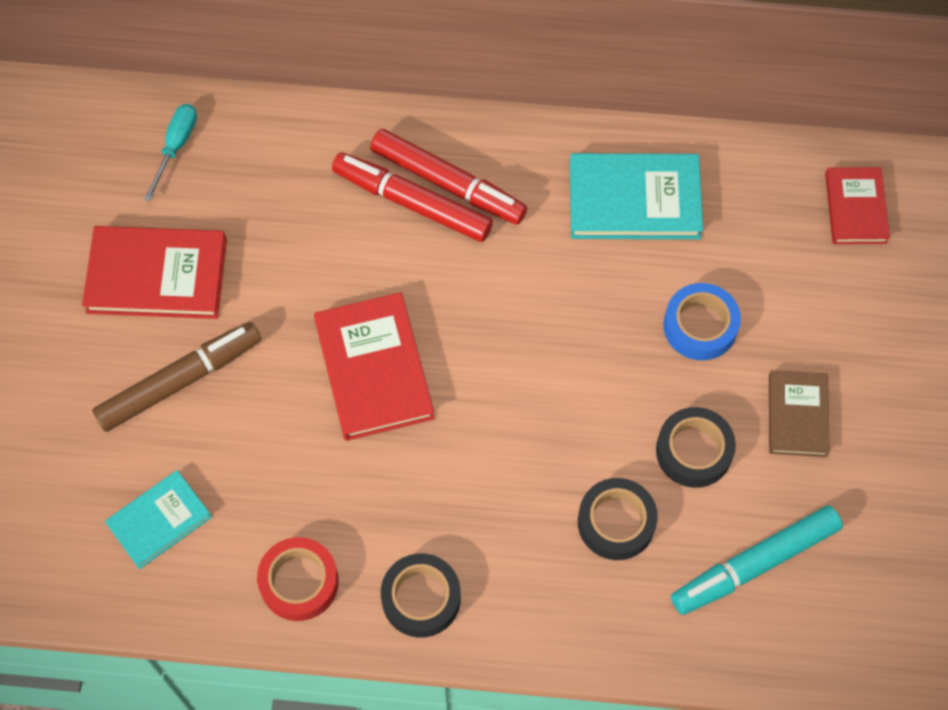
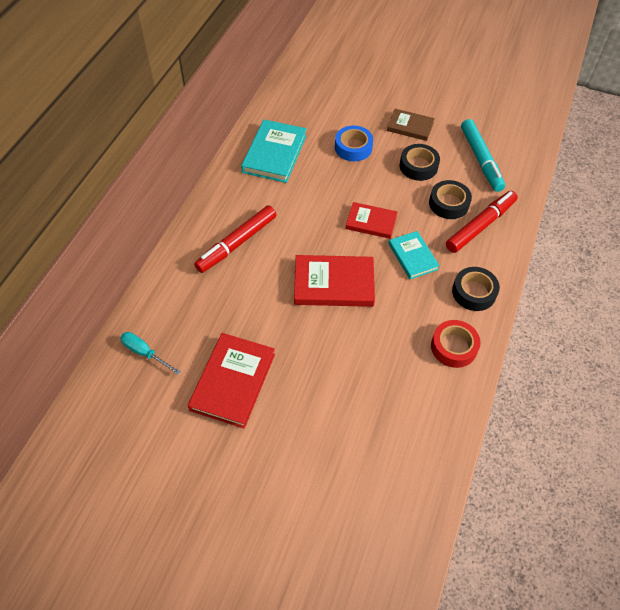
camera: 75 degrees left, 10 degrees down
brown marker [92,322,261,432] -> none
turquoise book [105,470,212,569] -> turquoise book moved to [389,231,440,279]
red marker [370,129,527,225] -> red marker moved to [446,191,518,253]
red book [825,167,890,244] -> red book moved to [346,202,397,239]

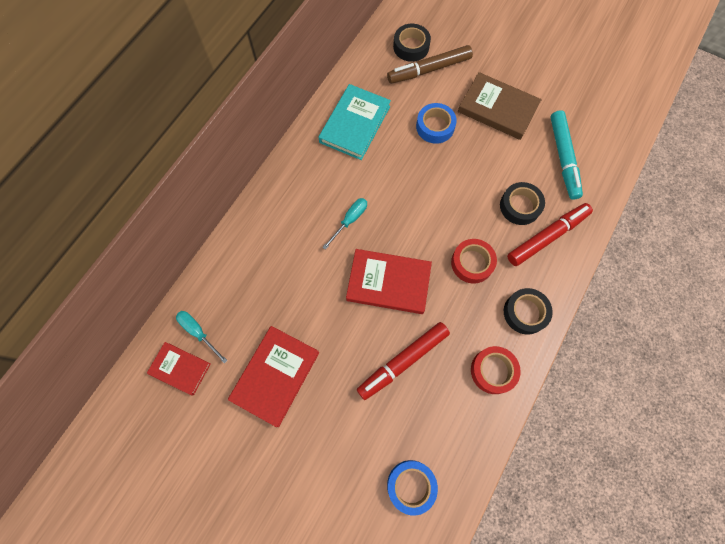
camera: 10 degrees right, 15 degrees up
red marker [194,205,277,273] -> red marker moved to [357,322,450,400]
red book [346,202,397,239] -> red book moved to [147,342,211,395]
brown book [387,109,435,141] -> brown book [458,72,542,140], size x1.60
turquoise book [389,231,440,279] -> red tape [451,239,497,284]
black tape [400,144,440,181] -> black tape moved to [393,24,431,62]
none -> turquoise screwdriver [322,198,367,250]
none -> brown marker [387,45,473,84]
none -> blue tape [387,460,438,516]

